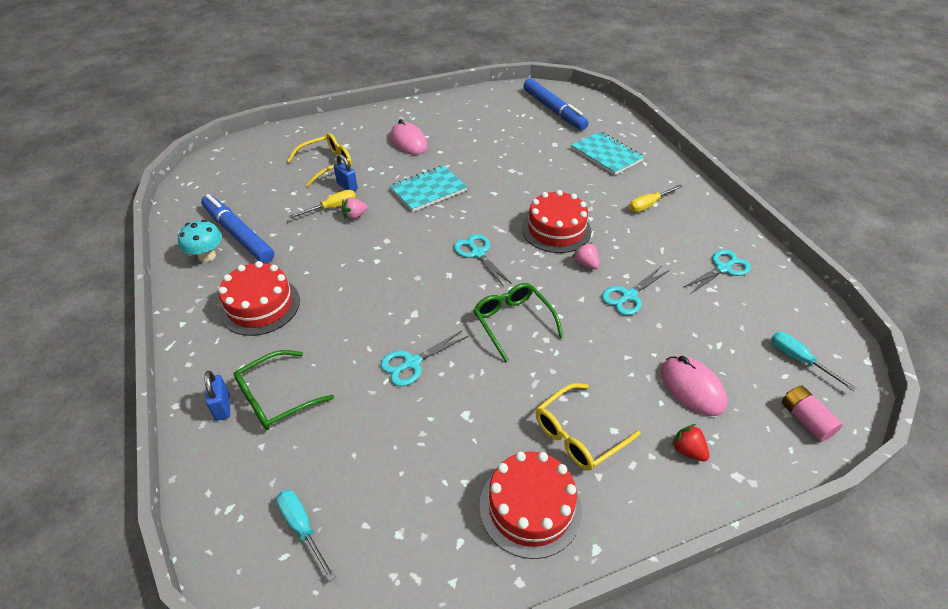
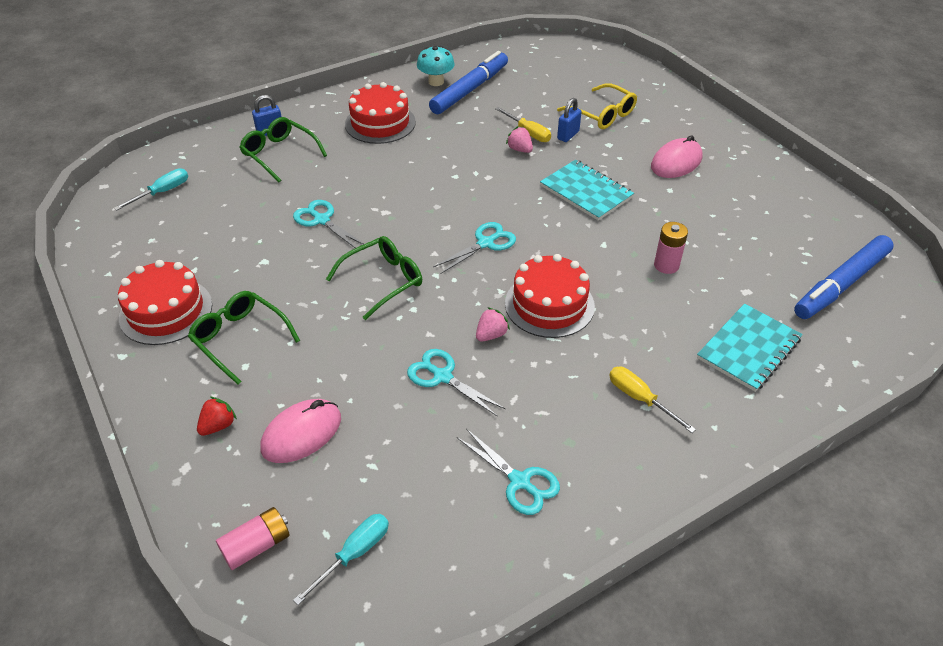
camera: 80 degrees right, 0 degrees up
yellow glasses [536,383,640,471] -> green glasses [188,291,300,384]
none -> pink battery [654,222,688,274]

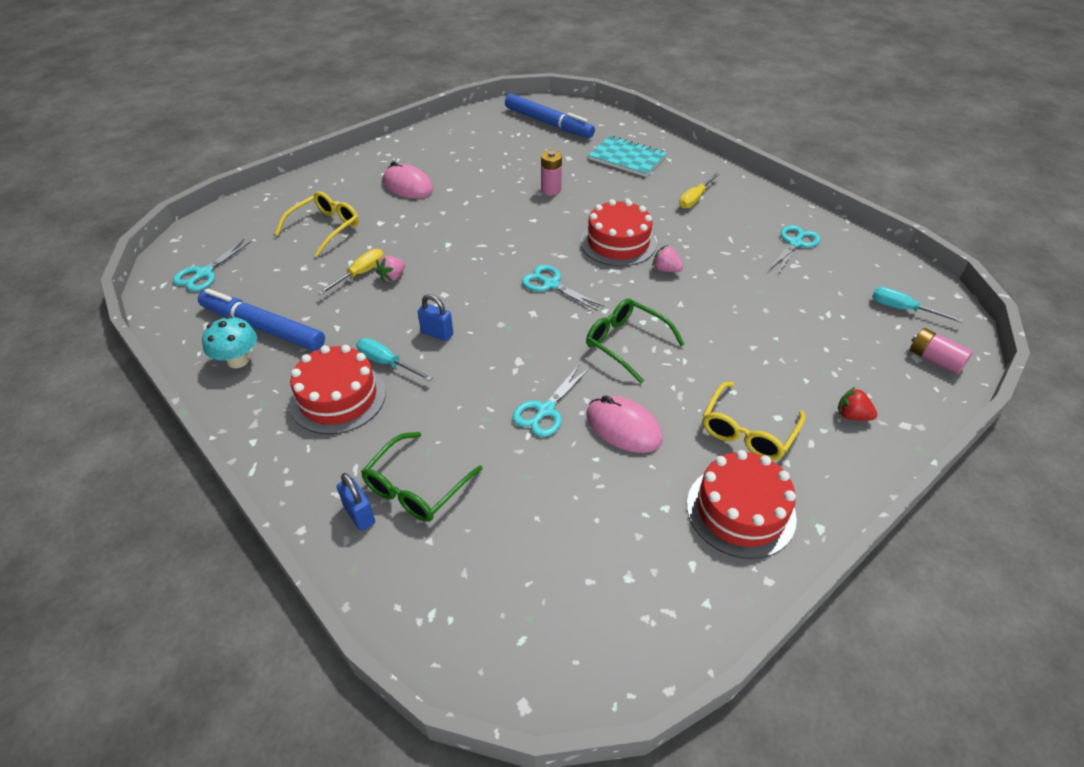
camera: 100 degrees left, 0 degrees up
turquoise screwdriver [114,168,188,210] -> turquoise screwdriver moved to [356,338,433,381]
green glasses [188,291,300,384] -> yellow glasses [703,382,806,460]
pink mouse [260,399,341,463] -> pink mouse moved to [586,396,662,453]
turquoise scissors [407,349,505,416] -> turquoise scissors moved to [173,240,251,292]
turquoise notebook [540,160,634,221] -> none
blue padlock [557,98,582,142] -> blue padlock moved to [418,294,453,341]

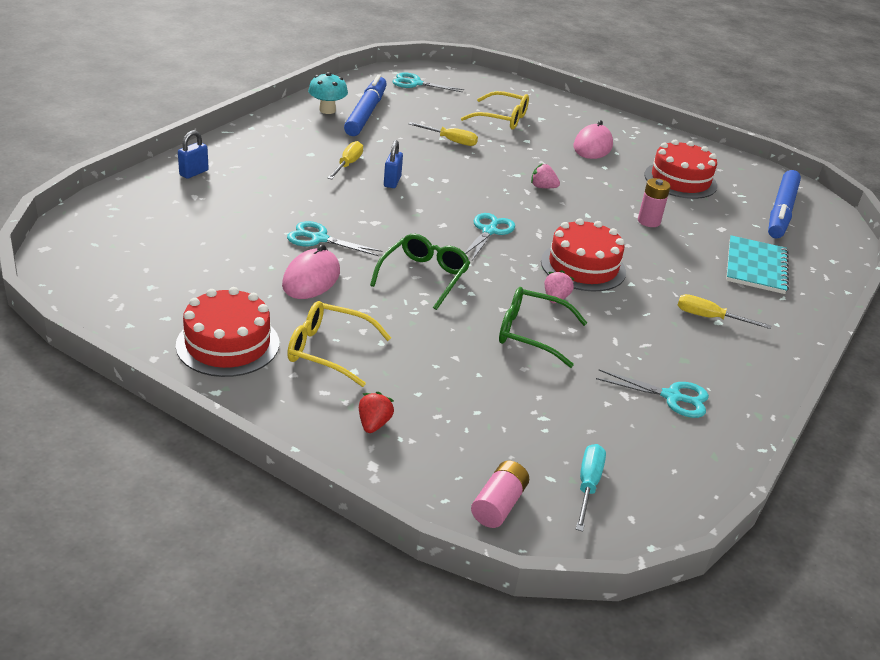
camera: 70 degrees right, 10 degrees down
red cake [289,345,386,434] -> red cake moved to [644,140,717,199]
turquoise screwdriver [356,338,433,381] -> yellow screwdriver [328,141,363,179]
green glasses [361,432,483,522] -> green glasses moved to [499,287,587,368]
pink strawberry [376,256,405,282] -> pink strawberry moved to [531,163,560,188]

